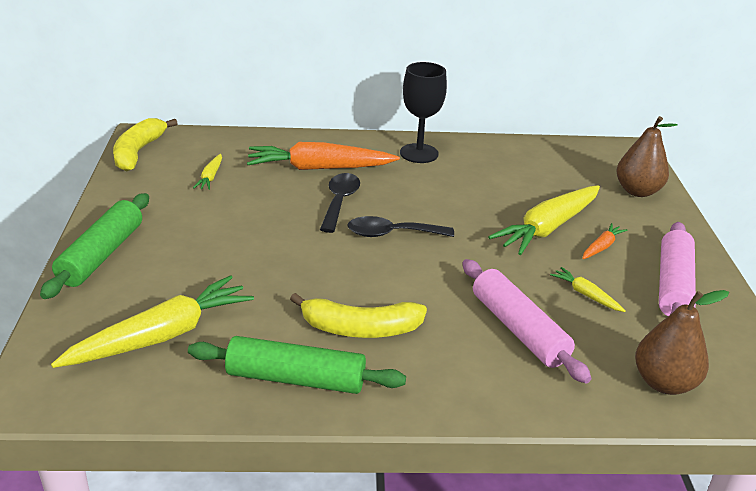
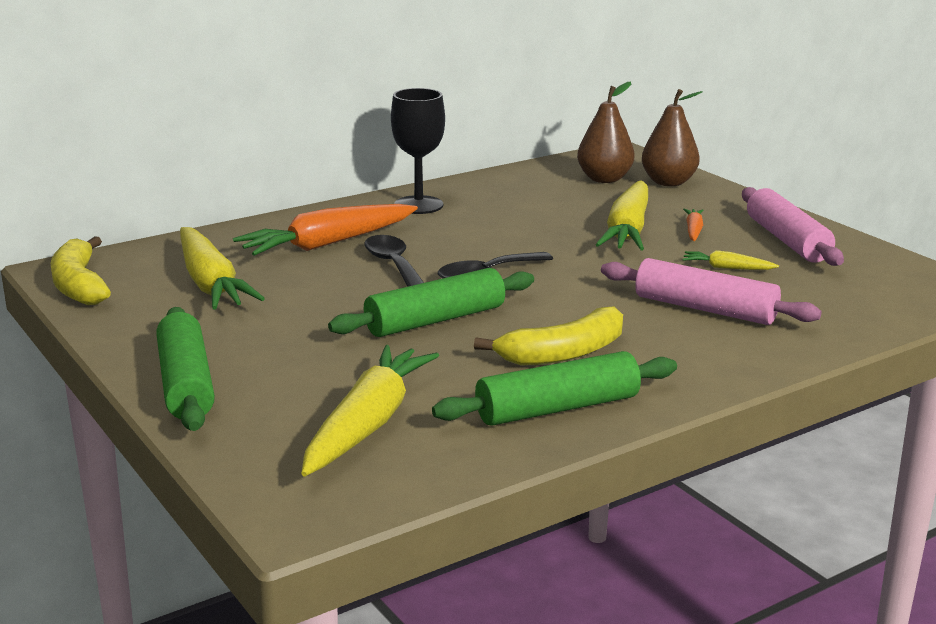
camera: 30 degrees left, 10 degrees down
yellow carrot [193,154,222,190] -> yellow carrot [180,227,265,309], size x2.19
brown pear [635,290,729,395] -> brown pear moved to [577,81,634,183]
none -> green rolling pin [328,268,534,337]

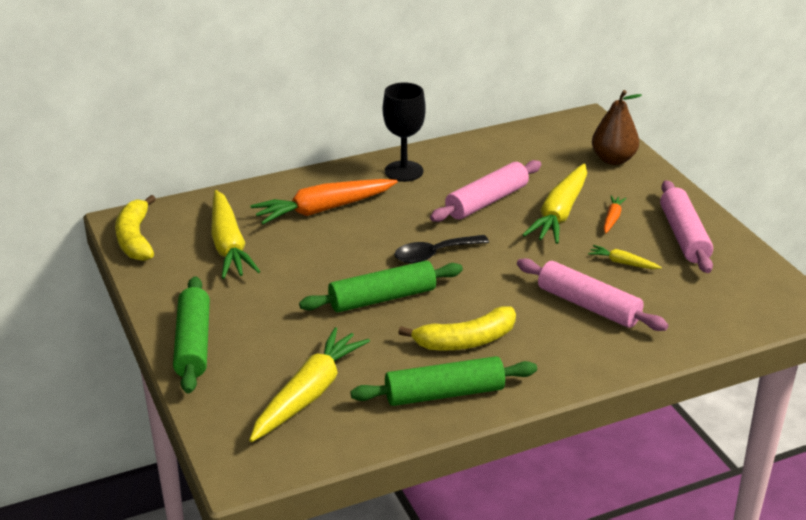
camera: 10 degrees right, 10 degrees up
black spoon [364,235,424,287] -> none
brown pear [577,81,634,183] -> none
none -> pink rolling pin [430,160,541,222]

